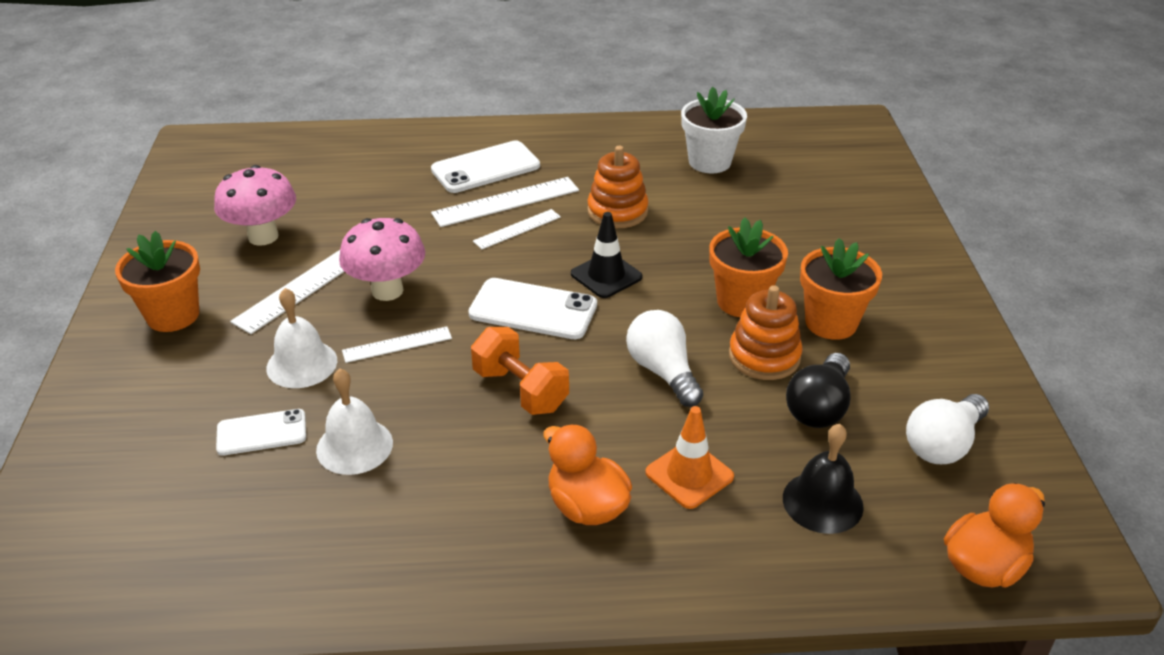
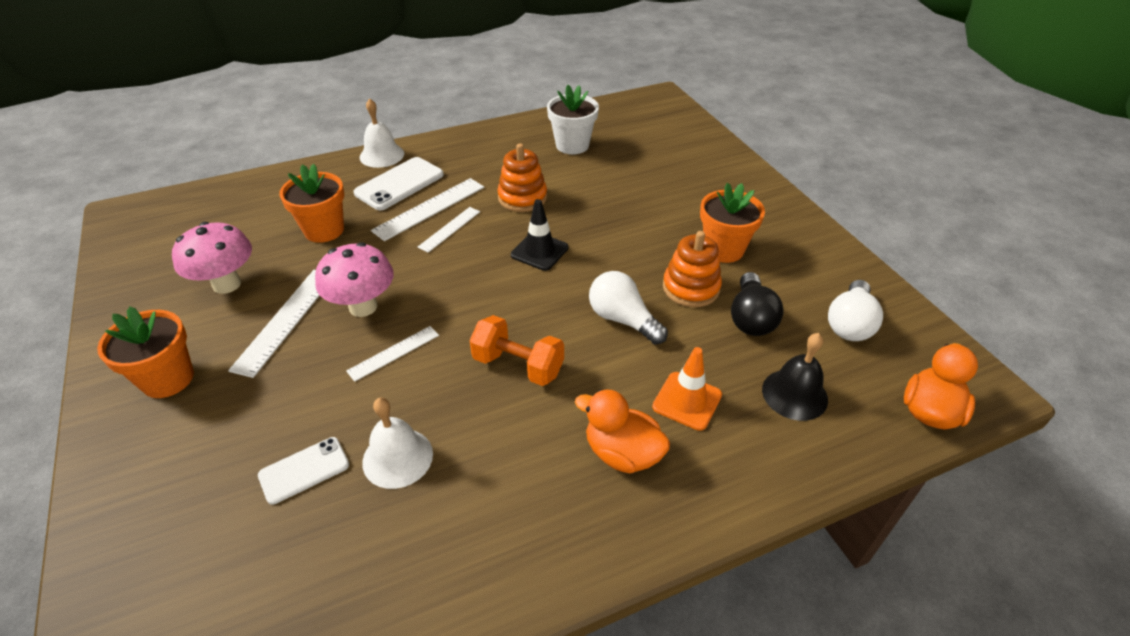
camera: 20 degrees left, 5 degrees up
white bell [266,288,337,388] -> white bell moved to [360,98,404,168]
white phone [468,278,597,339] -> none
orange flower pot [709,218,788,317] -> orange flower pot moved to [279,164,344,243]

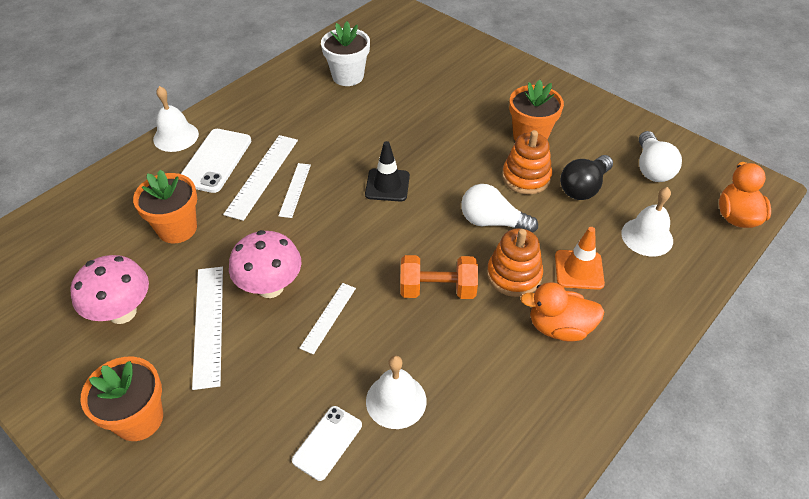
camera: 25 degrees left, 5 degrees up
orange stacking toy [497,143,547,212] -> orange stacking toy moved to [487,228,543,297]
black light bulb [731,272,784,336] -> black light bulb turned 60 degrees clockwise [560,155,613,200]
black bell [762,333,828,421] -> white bell [621,187,673,256]

